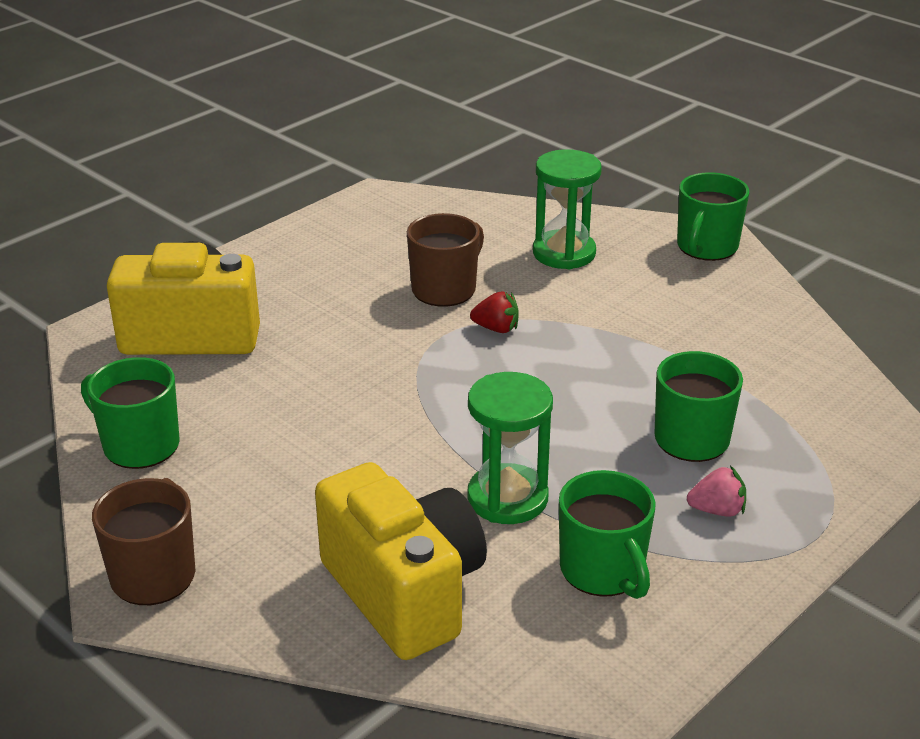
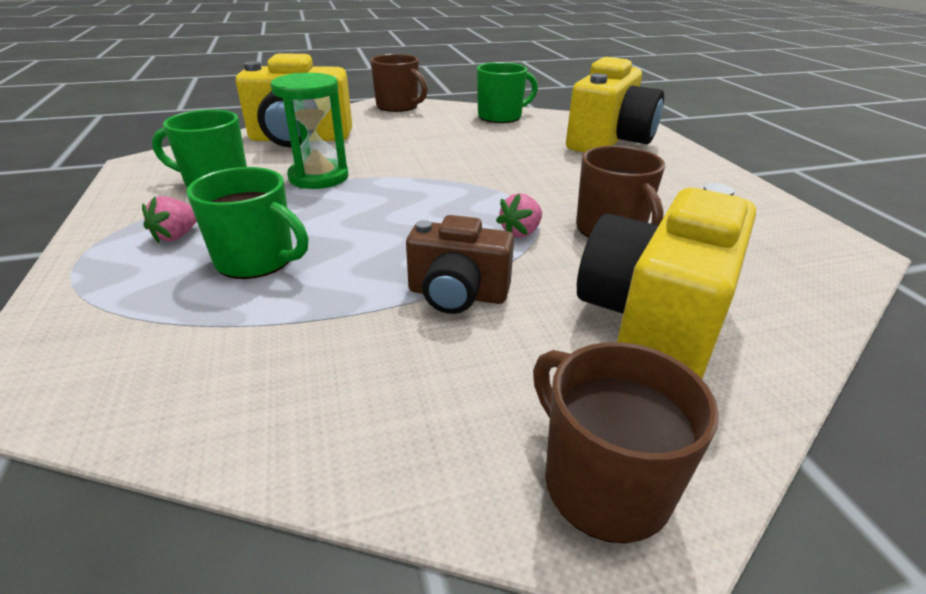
camera: 120 degrees right, 0 degrees up
red strawberry [470,291,519,333] -> pink strawberry [496,193,542,238]
green hourglass [533,149,602,269] -> yellow camera [577,183,756,379]
green mug [677,172,749,261] -> brown mug [533,342,719,543]
none -> brown camera [406,215,514,314]

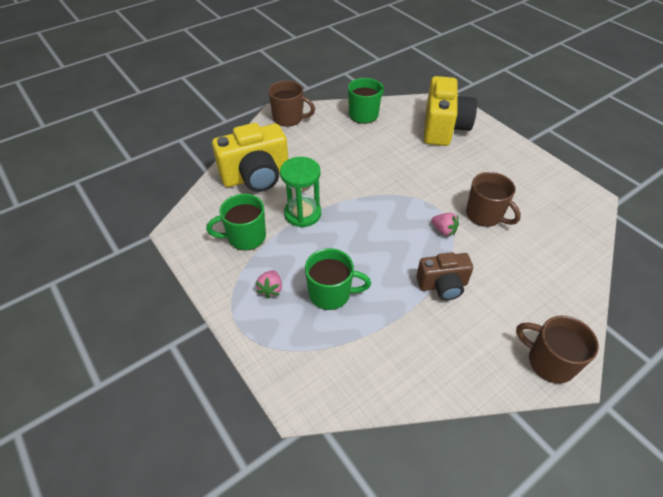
camera: 20 degrees left, 15 degrees up
pink strawberry [496,193,542,238] -> pink strawberry turned 75 degrees counterclockwise [431,213,459,237]
yellow camera [577,183,756,379] -> none

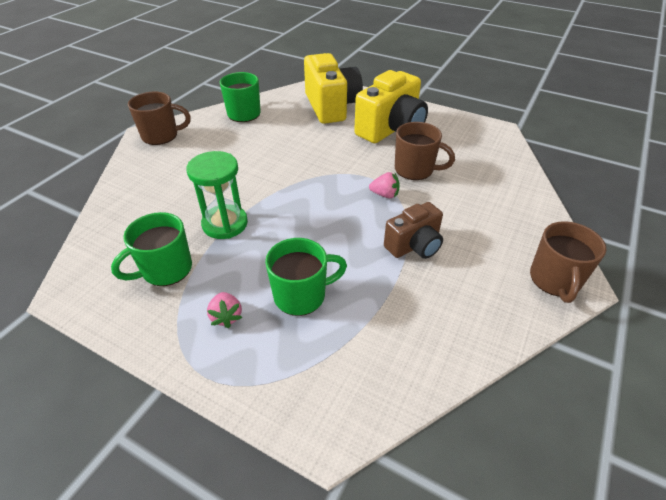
camera: 25 degrees left, 5 degrees down
yellow camera [212,123,288,192] -> yellow camera moved to [354,70,428,143]
brown mug [516,316,599,383] -> brown mug turned 90 degrees counterclockwise [530,221,607,303]

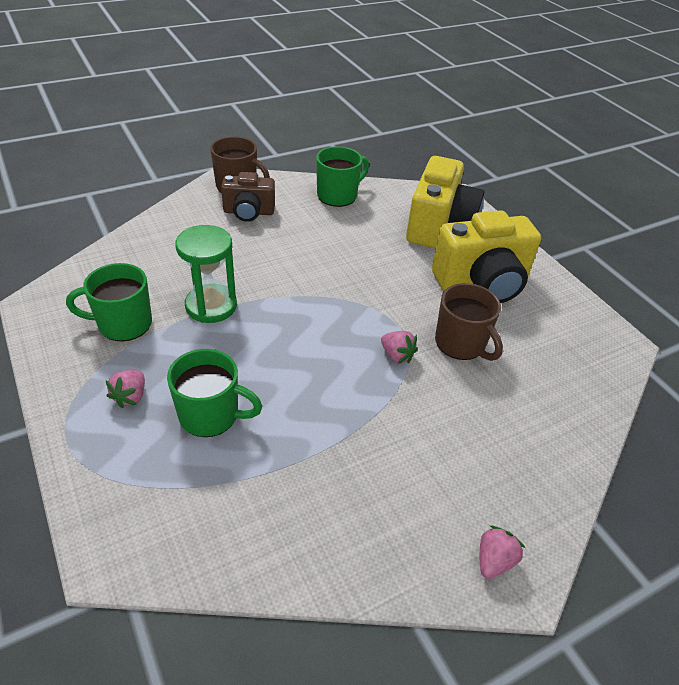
camera: 30 degrees right, 0 degrees up
brown camera [384,202,443,259] -> brown camera moved to [221,172,275,222]
brown mug [530,221,607,303] -> pink strawberry [480,526,525,579]

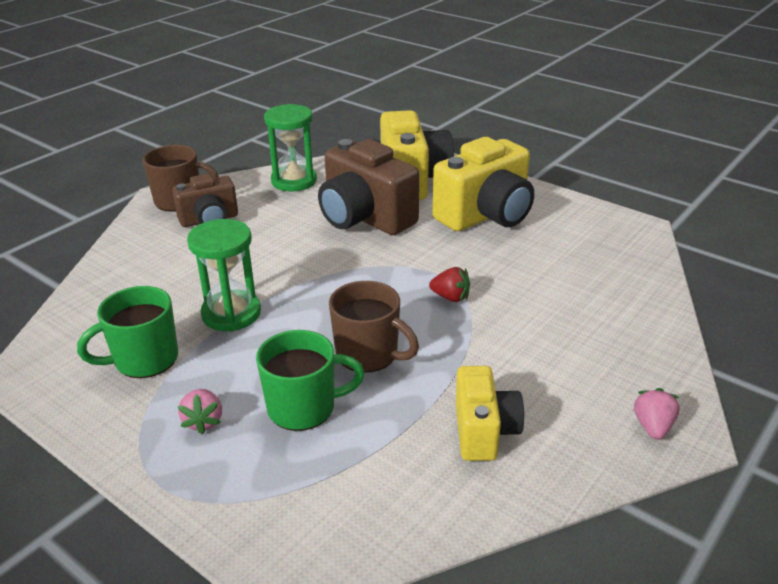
camera: 20 degrees left, 10 degrees down
green mug [316,146,369,207] -> green hourglass [264,104,317,191]
pink strawberry [381,331,418,364] -> red strawberry [429,267,470,302]
brown mug [435,283,503,361] -> brown mug moved to [329,281,419,373]
none -> brown camera [318,139,419,235]
none -> yellow camera [456,366,524,461]

